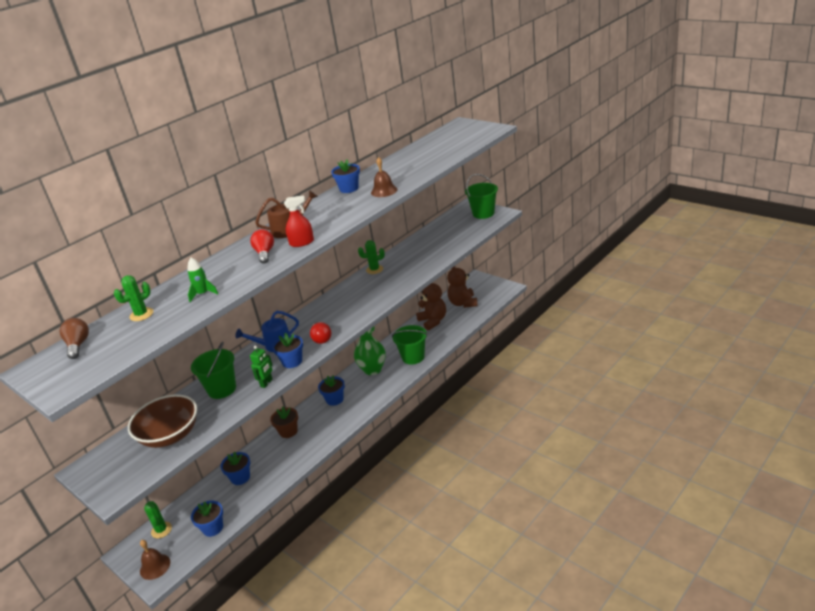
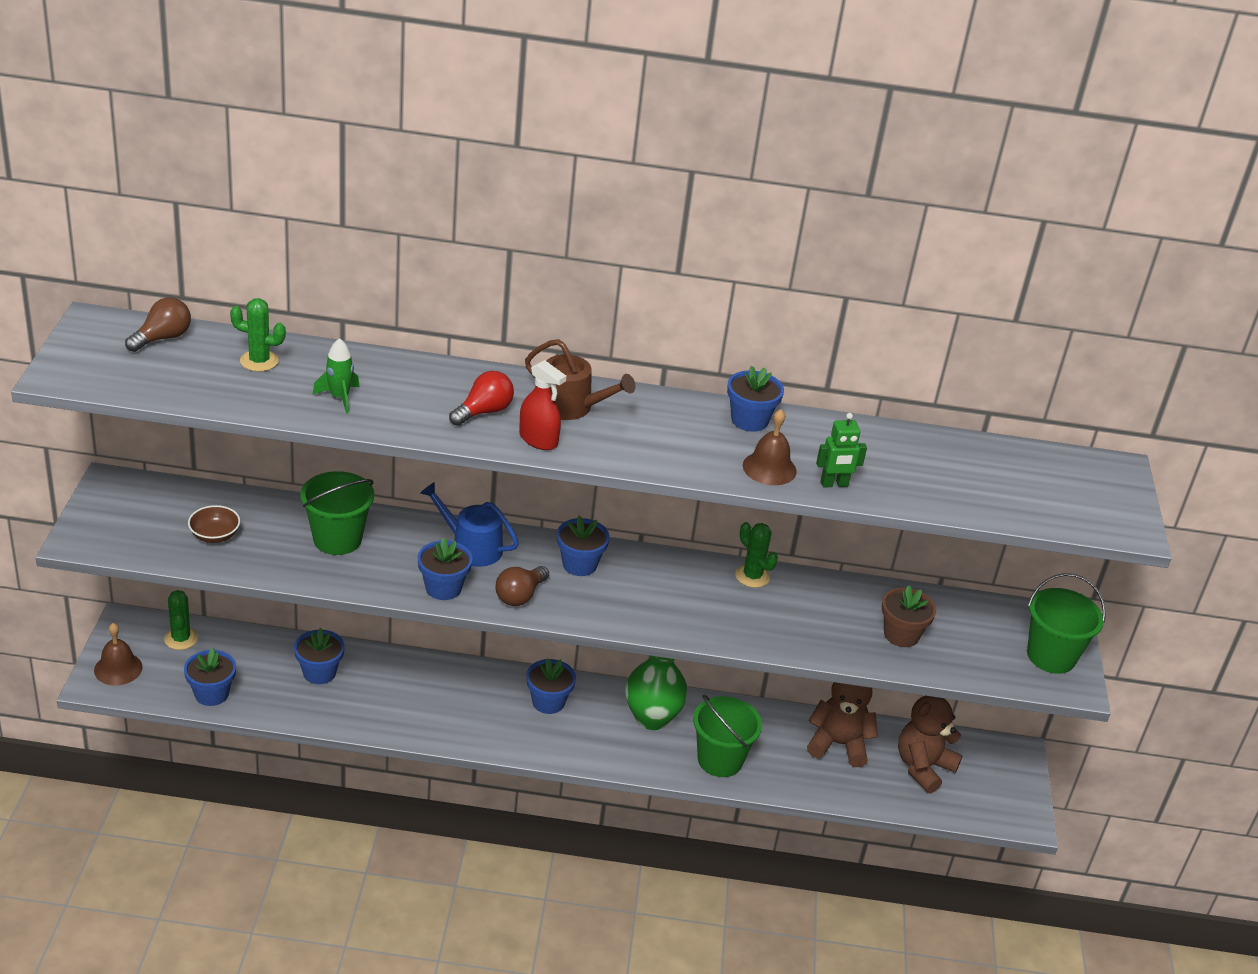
camera: 45 degrees right, 5 degrees up
brown bowl [128,394,197,448] -> brown bowl [188,505,240,543], size x0.47
green cactus [144,501,172,539] -> green cactus turned 45 degrees counterclockwise [164,590,198,650]
green robot [250,346,273,388] -> green robot moved to [816,413,867,488]
brown flower pot [270,407,298,438] -> brown flower pot moved to [882,586,936,647]
red light bulb [310,322,332,344] -> brown light bulb [495,566,549,606]
brown teddy bear [416,283,446,330] -> brown teddy bear turned 105 degrees counterclockwise [807,682,878,767]
none -> blue flower pot [557,516,610,576]

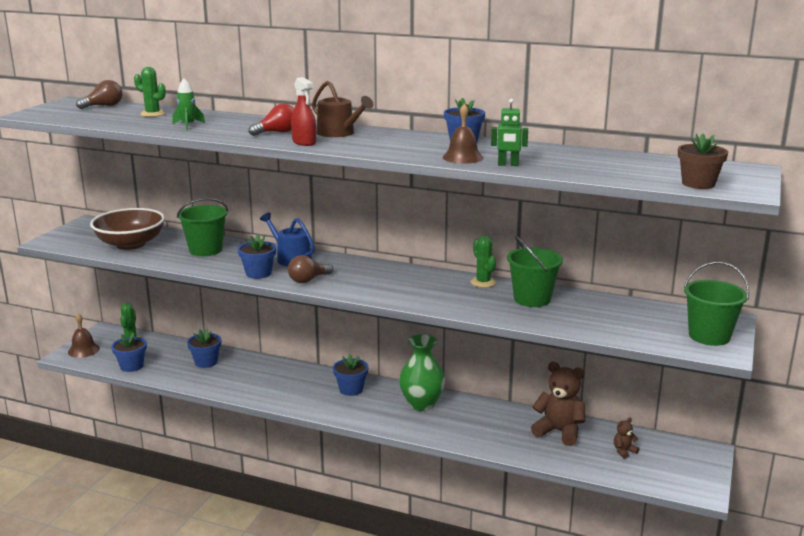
camera: 20 degrees right, 15 degrees down
brown bowl [188,505,240,543] -> brown bowl [90,208,165,250], size x2.13
blue flower pot [557,516,610,576] -> none
green bucket [693,695,762,777] -> green bucket moved to [507,236,563,307]
brown flower pot [882,586,936,647] -> brown flower pot moved to [678,133,728,189]
brown teddy bear [898,696,963,794] -> brown teddy bear [614,418,639,459], size x0.47

